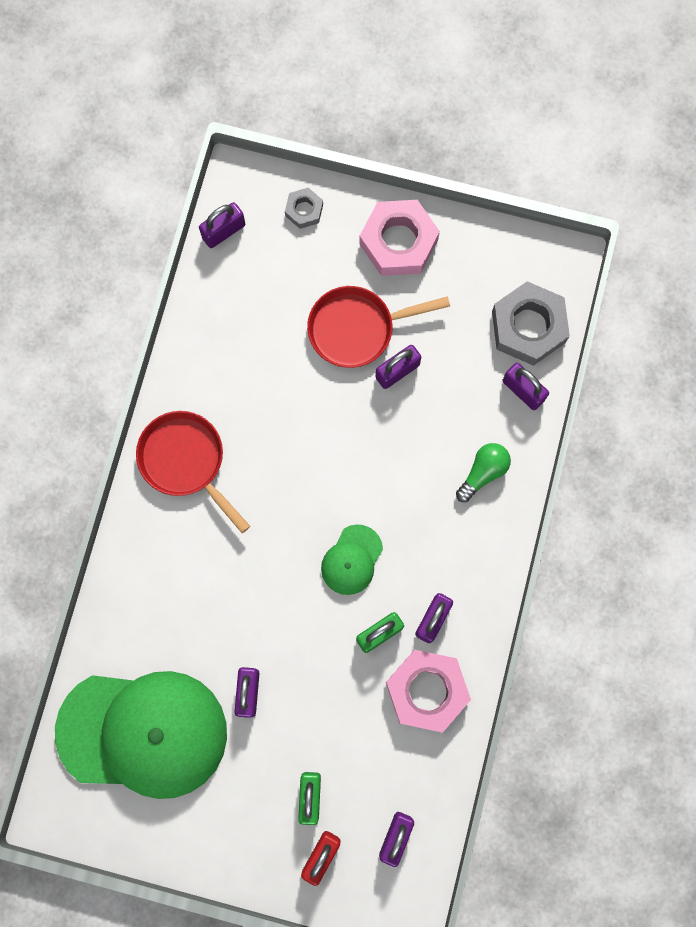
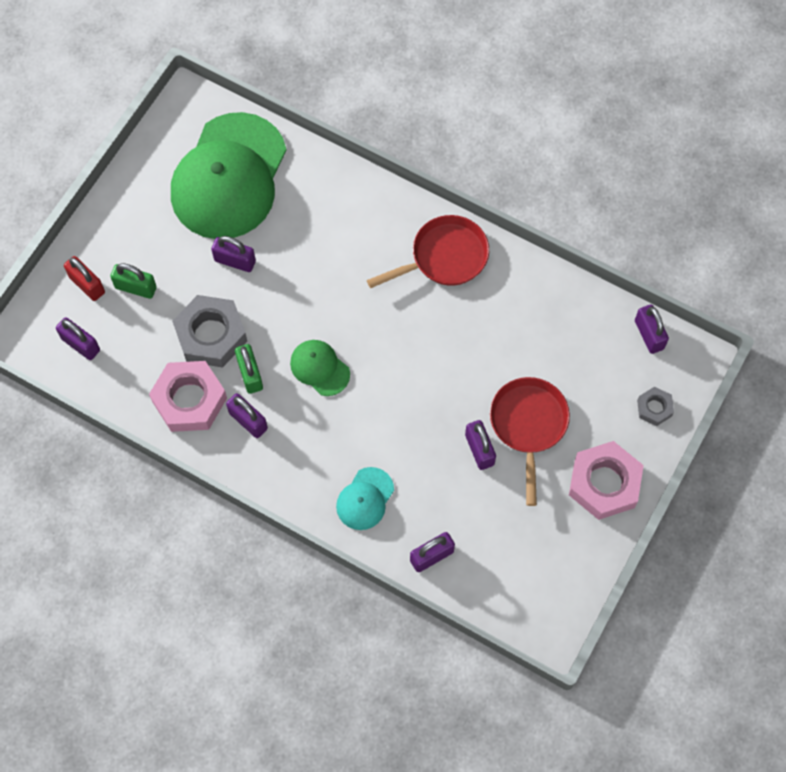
camera: 105 degrees right, 10 degrees down
green light bulb [456,443,511,502] -> turquoise cap [336,467,394,530]
grey nut [492,281,570,366] -> grey nut moved to [172,295,247,368]

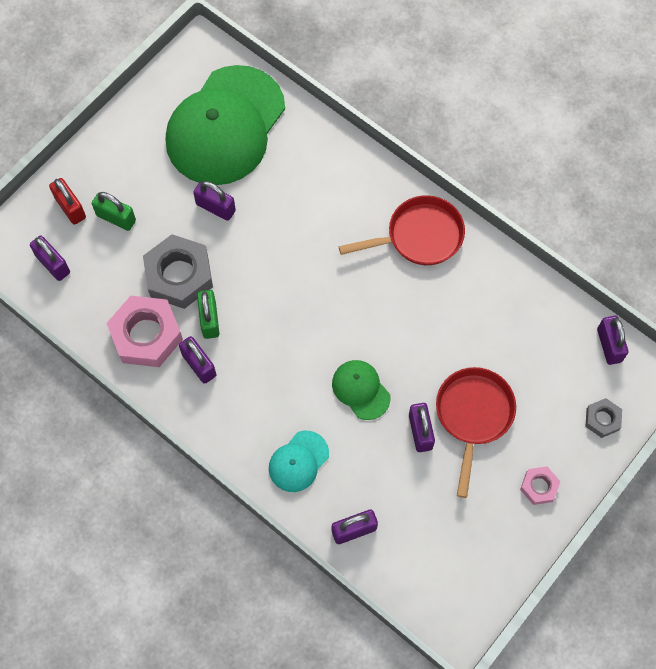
camera: 10 degrees right, 0 degrees up
green cap [290,340,350,396] -> green cap moved to [332,360,391,420]
pink nut [569,441,644,520] -> pink nut [520,467,561,505], size x0.51

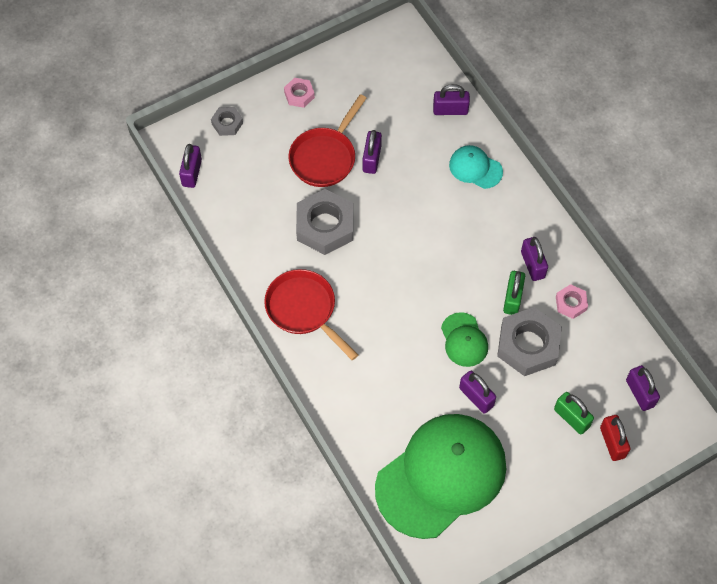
camera: 160 degrees left, 5 degrees down
pink nut [107,296,183,367] -> pink nut [556,284,588,319], size x0.51
turquoise cap [269,431,329,492] -> turquoise cap turned 120 degrees counterclockwise [449,145,503,189]
green cap [332,360,391,420] -> green cap moved to [441,312,488,367]
red pan [339,195,465,265] -> red pan turned 45 degrees clockwise [264,269,358,360]
none -> grey nut [296,189,353,255]

